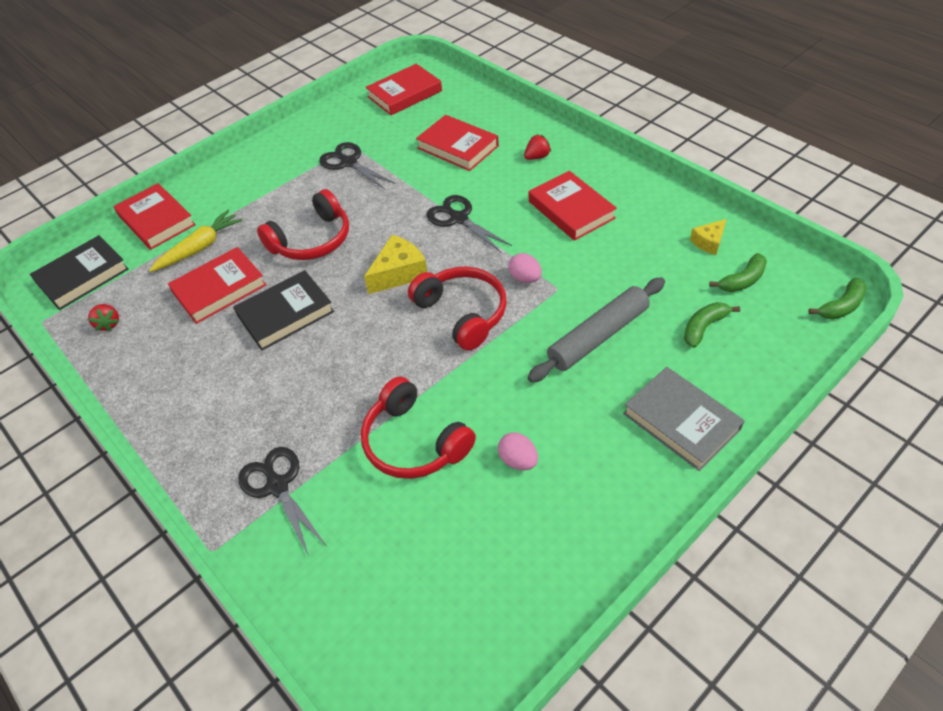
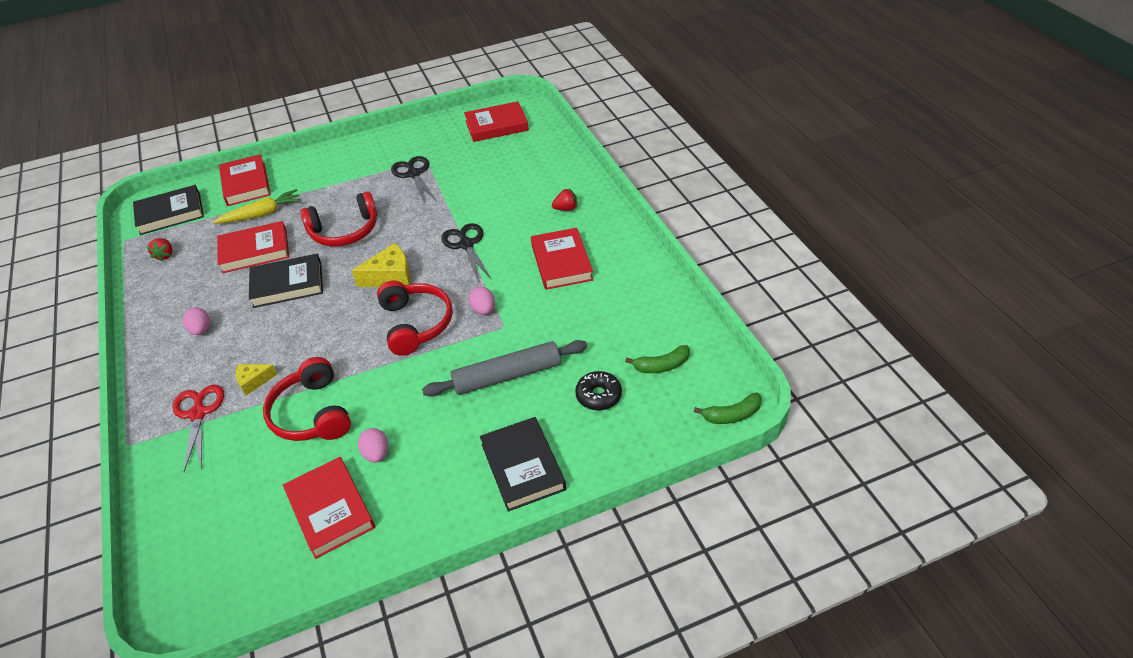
camera: 20 degrees right, 5 degrees down
black scissors [238,447,326,554] -> red scissors [172,385,224,472]
red book [416,115,499,171] -> red book moved to [283,457,375,559]
grey book [623,367,745,471] -> black book [480,417,566,512]
green banana [684,302,740,348] -> black donut [575,371,622,411]
yellow cheese [690,219,726,255] -> yellow cheese moved to [236,364,278,396]
none -> pink egg [183,307,210,335]

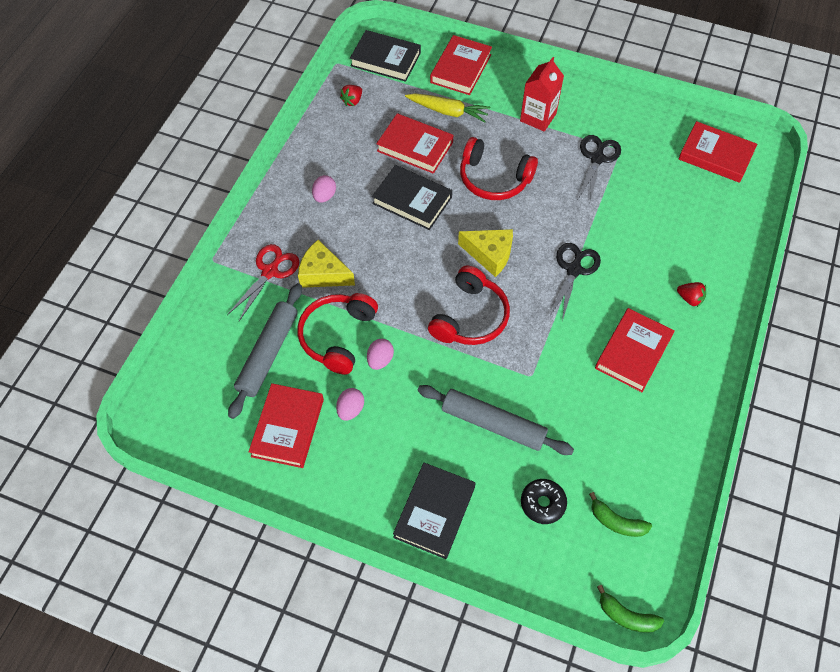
camera: 40 degrees right, 15 degrees up
yellow cheese [236,364,278,396] -> yellow cheese [298,240,355,288], size x1.64
pink egg [469,287,495,315] -> pink egg moved to [367,339,394,370]
none -> grey rolling pin [228,283,302,419]
none -> red carton [520,57,564,132]

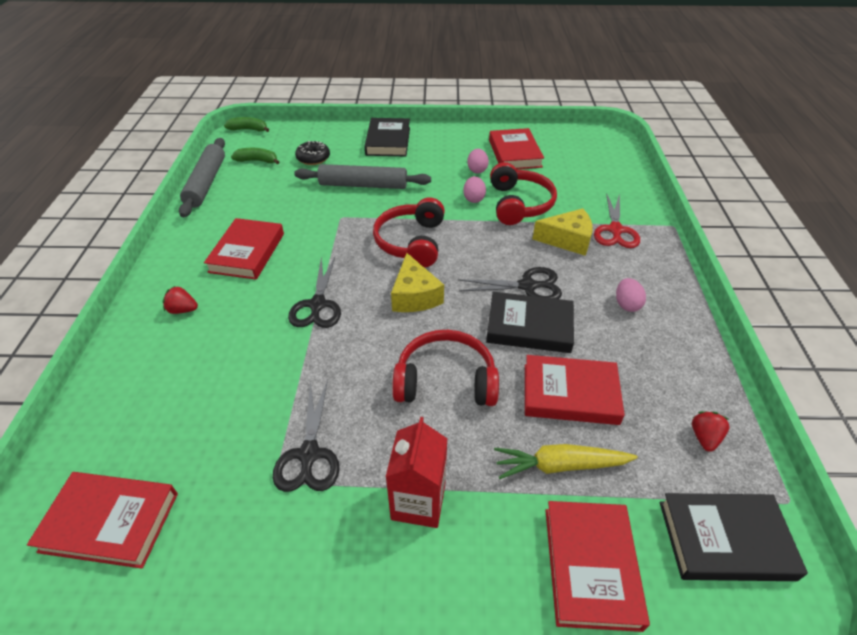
camera: 160 degrees right, 15 degrees down
grey rolling pin [228,283,302,419] -> grey rolling pin moved to [179,138,225,217]
yellow cheese [458,229,513,277] -> yellow cheese turned 105 degrees counterclockwise [391,253,444,312]
none -> black scissors [458,267,562,299]

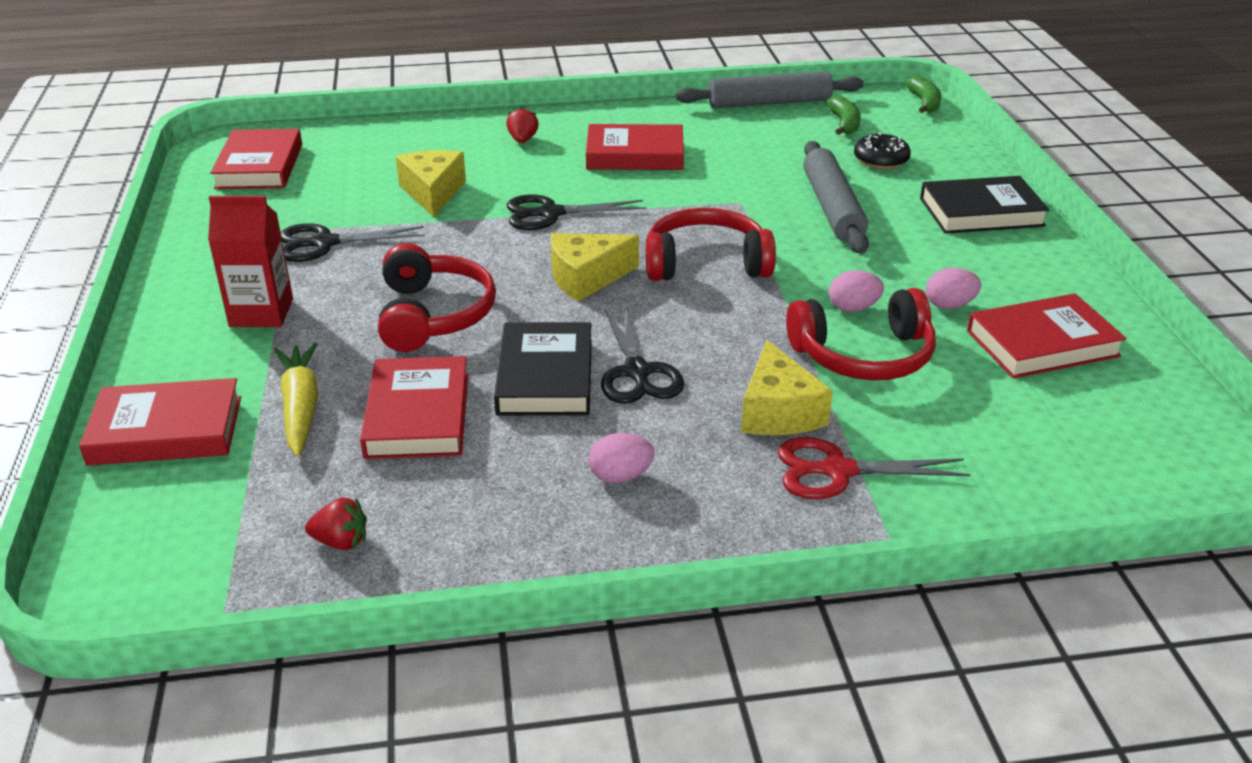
camera: 80 degrees right, 10 degrees down
black book [660,493,808,581] -> none
none -> yellow cheese [396,150,466,217]

